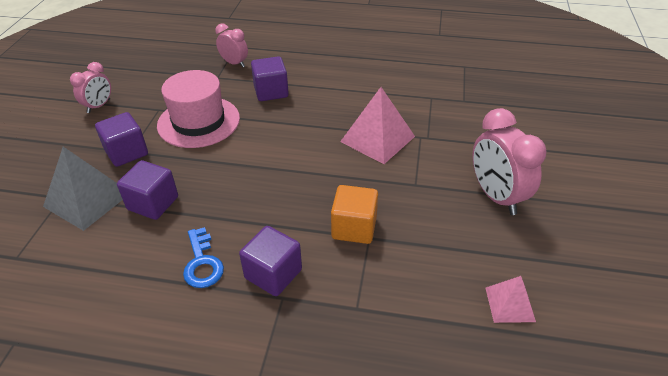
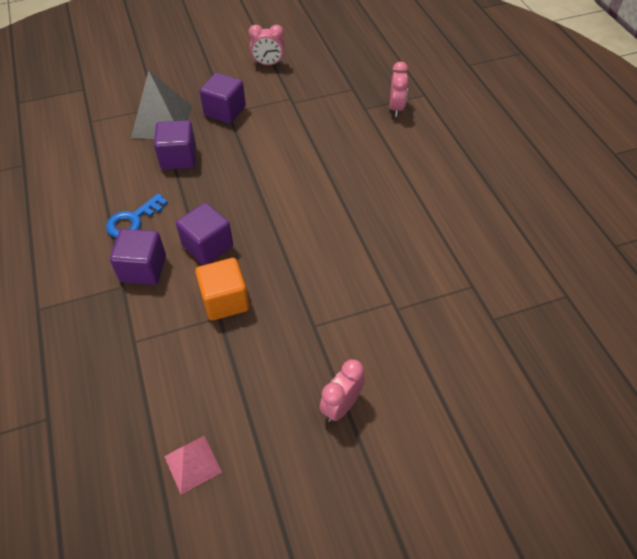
camera: 60 degrees right, 10 degrees up
pink hat [157,70,240,148] -> none
purple cube [251,56,289,101] -> purple cube moved to [176,203,233,265]
pink pyramid [340,87,415,164] -> none
pink clock [473,108,546,215] -> pink clock [319,359,365,422], size x0.59

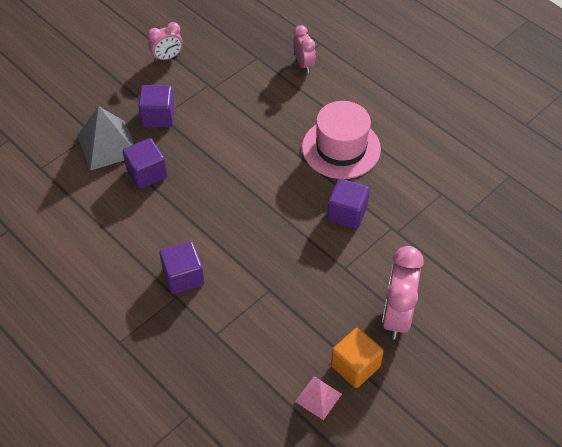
camera: 25 degrees left, 0 degrees up
blue key [106,193,168,238] -> none
purple cube [176,203,233,265] -> purple cube moved to [327,178,370,229]
orange cube [196,258,249,321] -> orange cube moved to [331,328,384,388]
pink clock [319,359,365,422] -> pink clock [382,246,423,340], size x1.70
none -> pink hat [302,101,381,179]

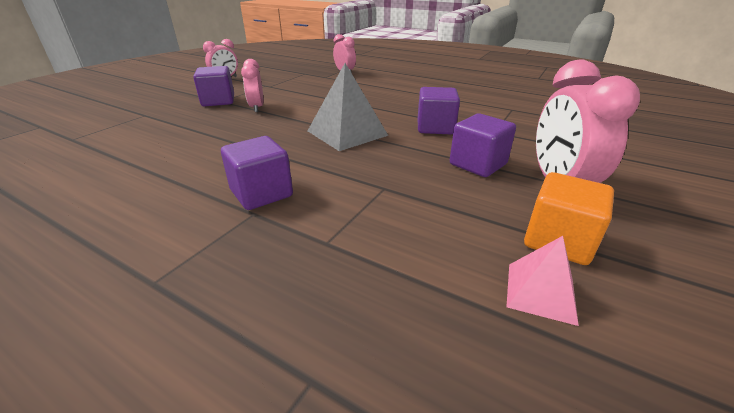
camera: 15 degrees left, 20 degrees down
grey pyramid [77,106,134,171] -> grey pyramid moved to [308,63,388,151]
purple cube [123,138,167,189] -> purple cube moved to [450,114,516,177]
pink hat [302,101,381,179] -> none
none -> pink clock [241,59,264,112]

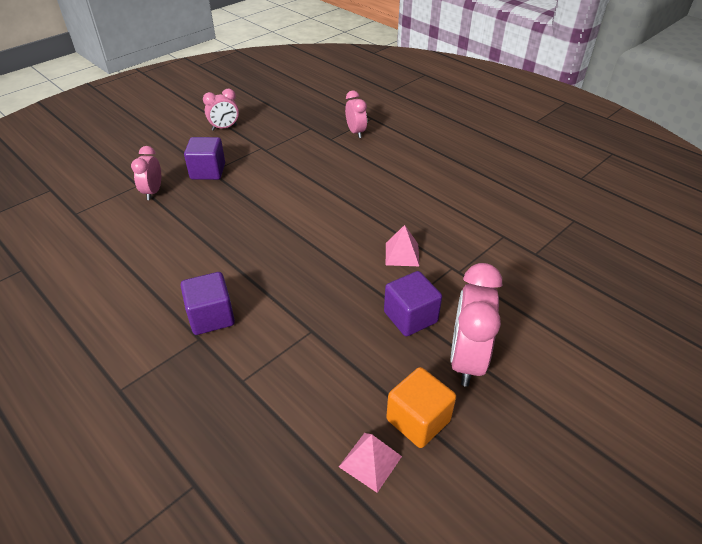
camera: 15 degrees right, 10 degrees up
pink clock [241,59,264,112] -> pink clock moved to [131,146,161,200]
grey pyramid [308,63,388,151] -> none
purple cube [418,87,460,134] -> pink pyramid [386,225,419,266]

